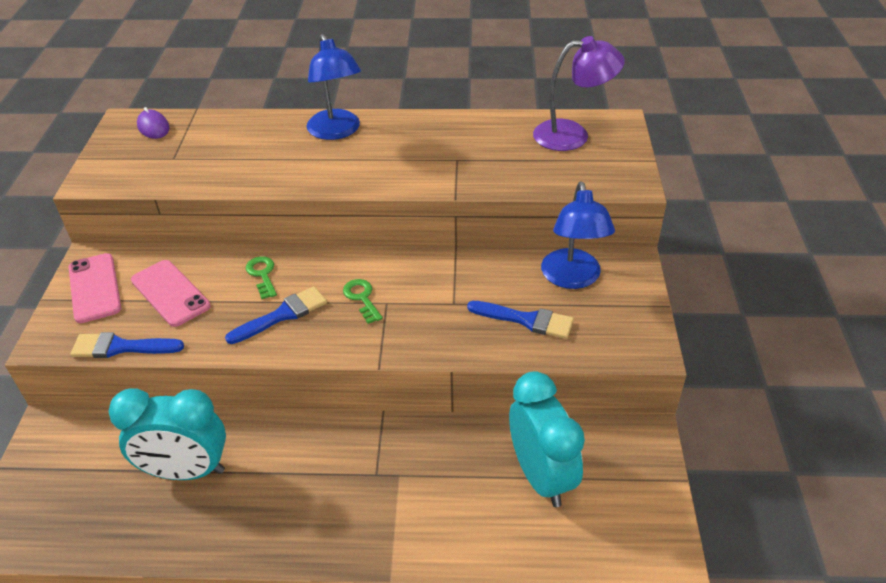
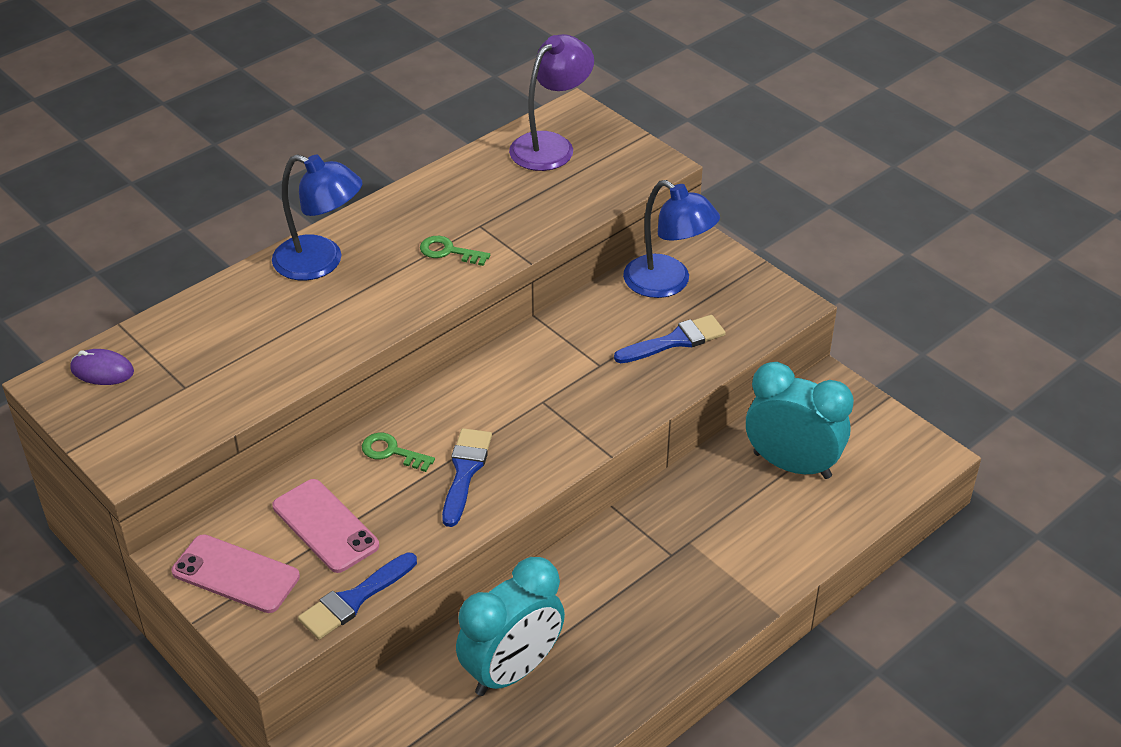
camera: 45 degrees left, 0 degrees up
pink phone [131,260,211,327] -> pink phone turned 45 degrees clockwise [272,479,379,573]
green key [343,279,383,324] -> green key moved to [420,236,490,266]

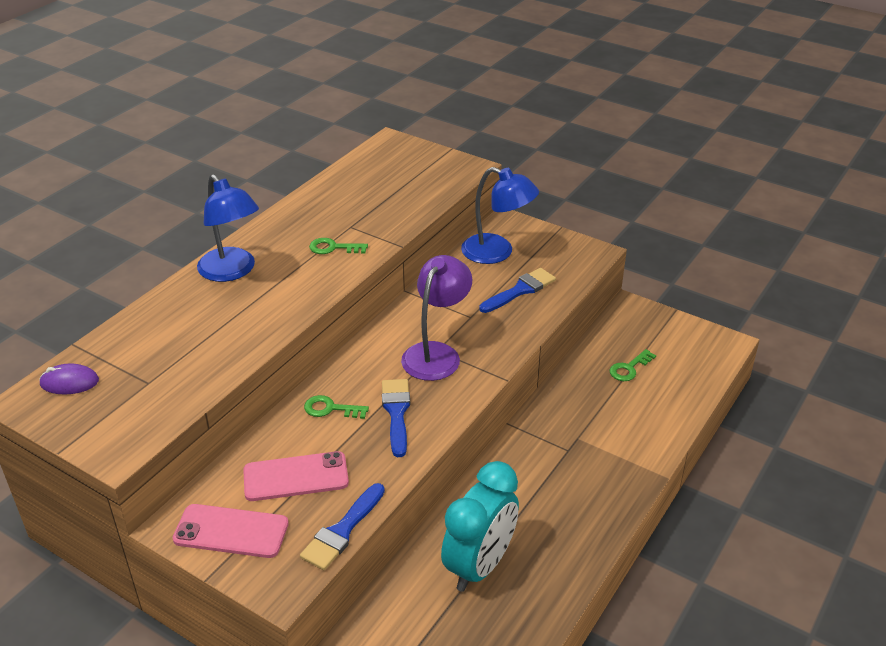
camera: 15 degrees left, 5 degrees down
blue lamp [272,154,362,280] -> blue lamp turned 45 degrees clockwise [197,174,259,282]
pink phone [272,479,379,573] -> pink phone turned 45 degrees counterclockwise [243,451,349,501]
purple lamp [509,34,594,171] -> purple lamp moved to [401,255,472,381]
turquoise clock [746,362,854,479] -> green key [610,349,656,381]

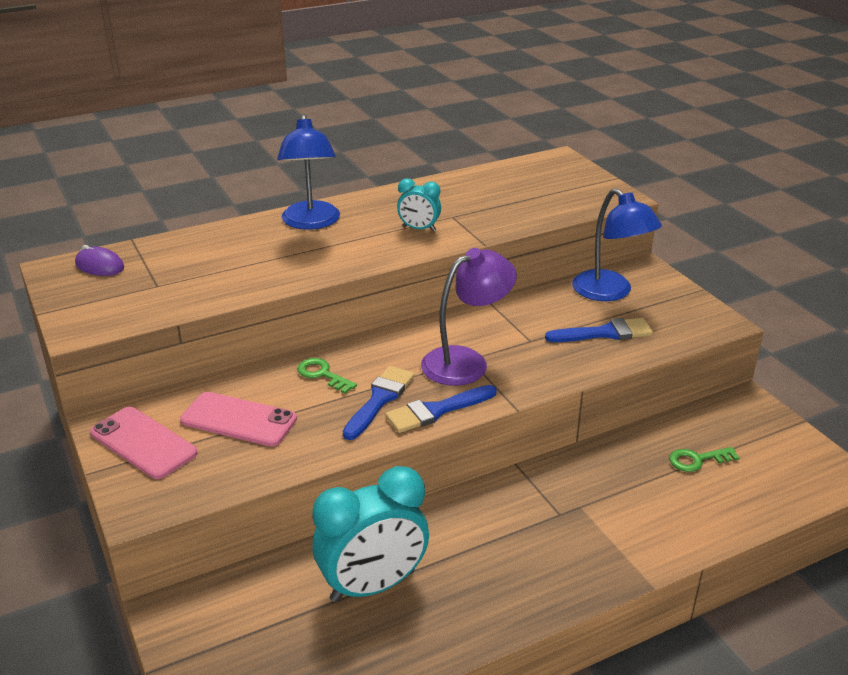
camera: 30 degrees right, 5 degrees down
blue brush [300,483,385,570] -> blue brush moved to [385,385,497,433]
green key [309,238,368,254] -> turquoise clock [397,178,441,232]

